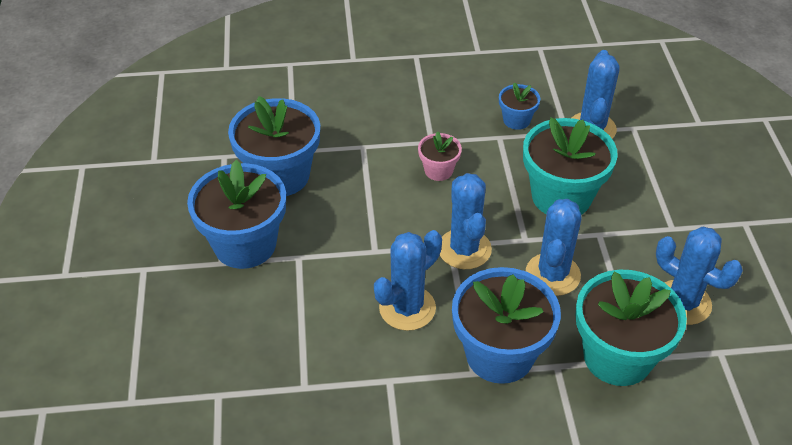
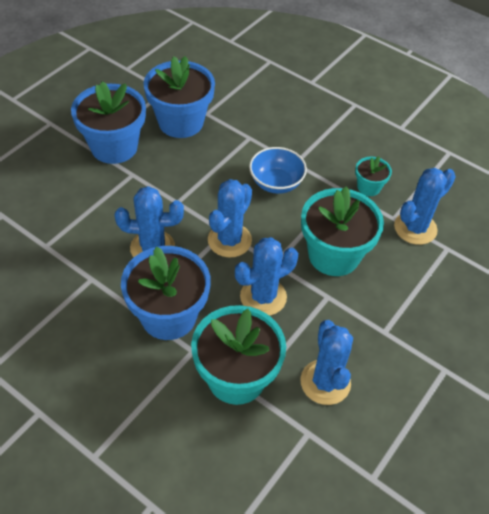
camera: 40 degrees right, 5 degrees up
pink flower pot [418,131,462,181] -> blue bowl [249,147,307,194]
blue flower pot [499,82,540,130] -> turquoise flower pot [355,156,392,196]

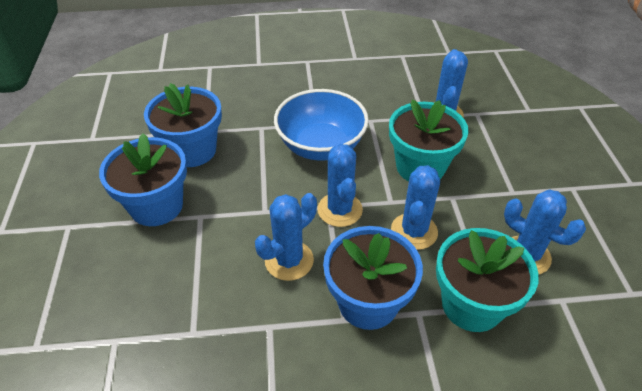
camera: 40 degrees left, 5 degrees down
blue bowl [249,147,307,194] -> blue bowl [274,89,369,161], size x1.64
turquoise flower pot [355,156,392,196] -> none

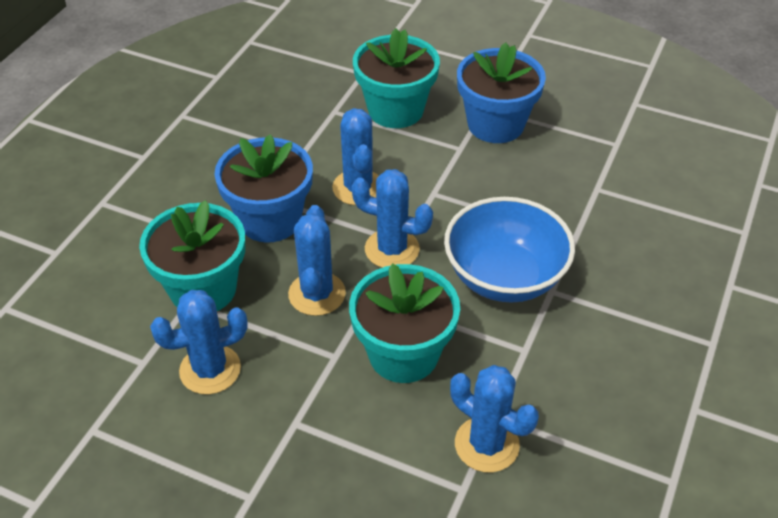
camera: 120 degrees right, 0 degrees up
blue flower pot [144,83,222,167] -> none
blue cactus [391,165,440,250] -> blue cactus turned 45 degrees clockwise [288,205,346,316]
none -> turquoise flower pot [353,28,440,128]

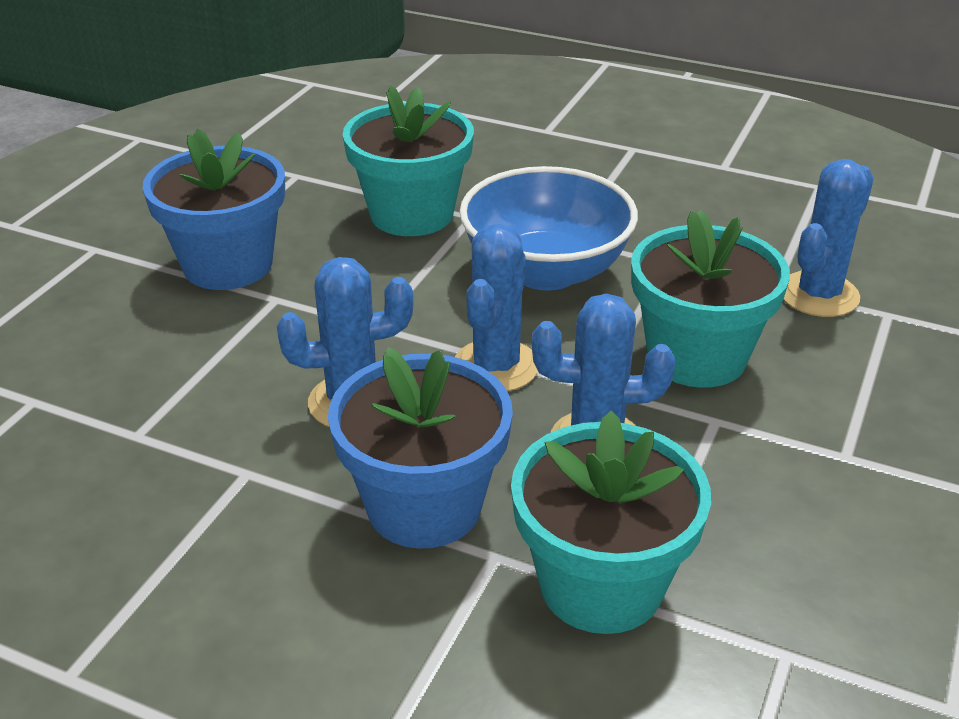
camera: 90 degrees left, 10 degrees down
blue cactus [150,290,248,394] -> none
turquoise flower pot [353,28,440,128] -> turquoise flower pot moved to [343,86,474,236]

